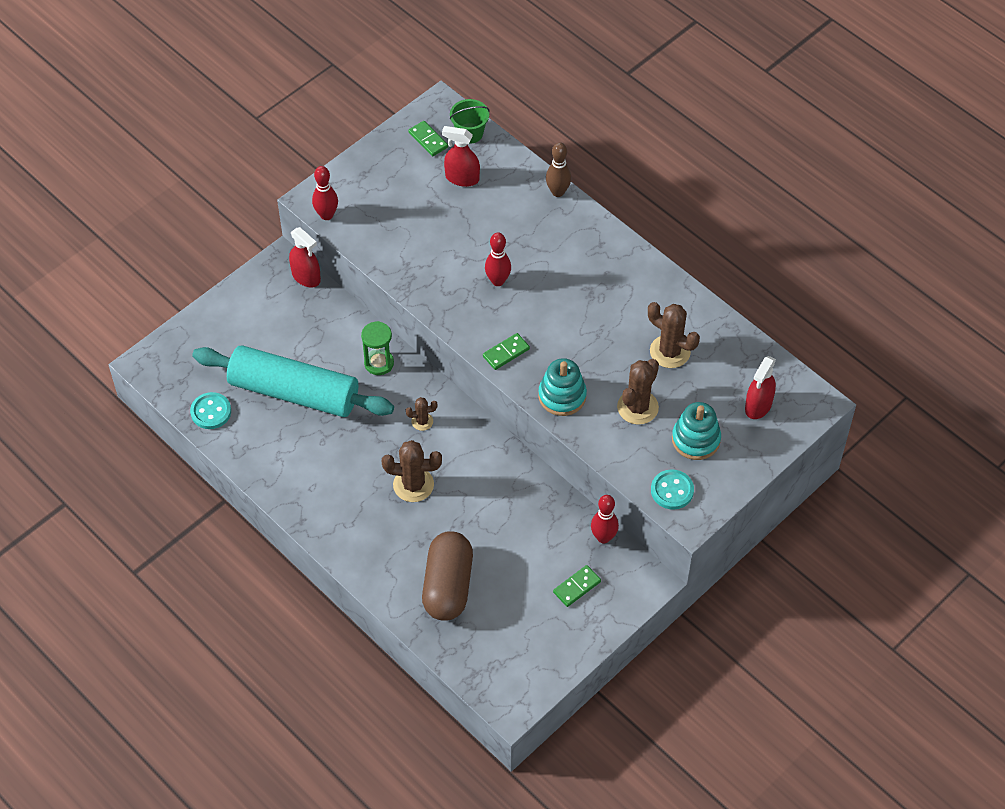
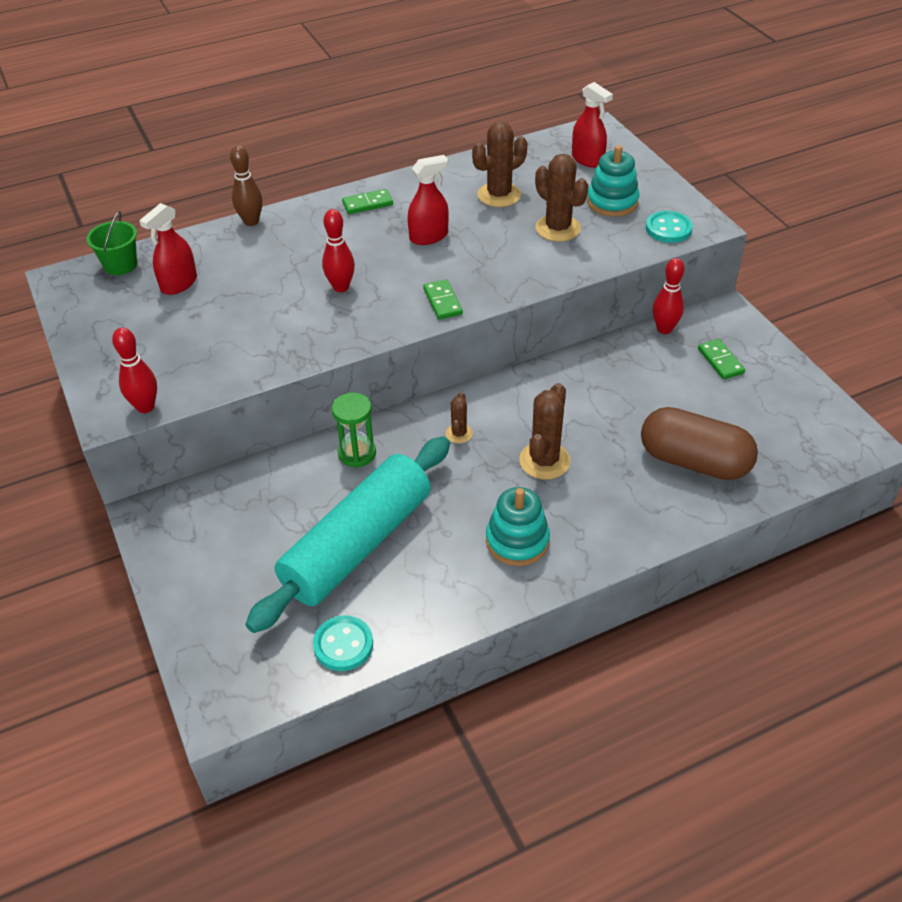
camera: 70 degrees left, 10 degrees down
red spray bottle [289,227,321,288] -> red spray bottle moved to [408,155,449,245]
green domino [409,121,448,156] -> green domino moved to [342,189,393,214]
turquoise stacking toy [539,358,587,416] -> turquoise stacking toy moved to [486,487,550,566]

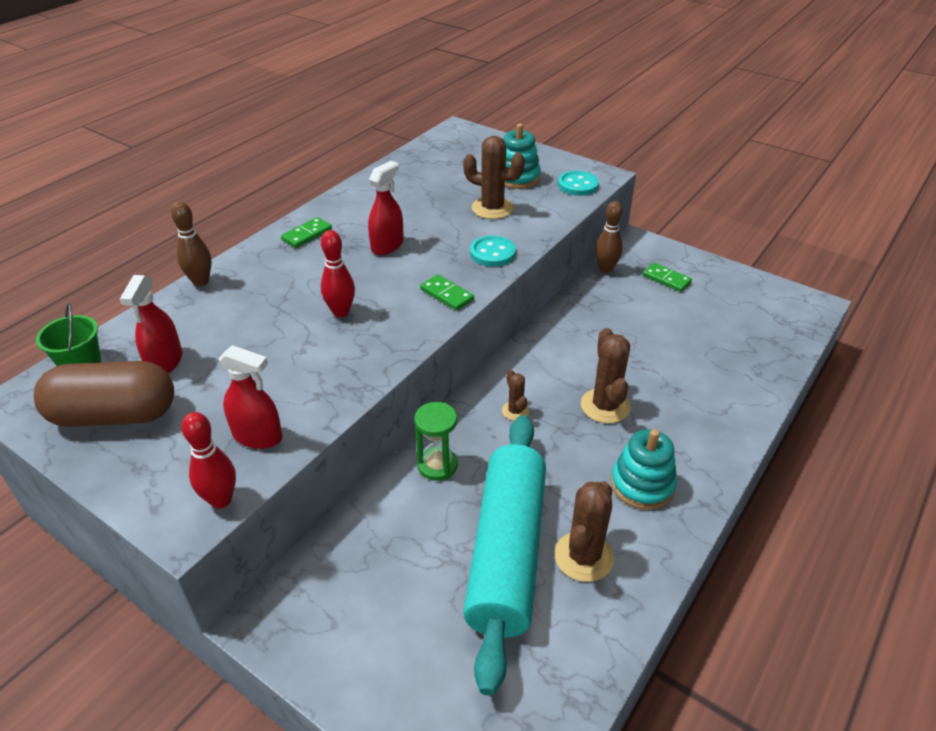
camera: 30 degrees left, 5 degrees down
turquoise button [313,616,373,671] -> turquoise button moved to [470,236,516,267]
brown cactus [472,121,527,207] -> brown cactus moved to [555,481,614,582]
red spray bottle [572,82,613,168] -> red spray bottle moved to [218,345,282,449]
brown capsule [641,407,758,480] -> brown capsule moved to [34,361,174,427]
red bowling pin [653,258,685,334] -> brown bowling pin [595,201,623,273]

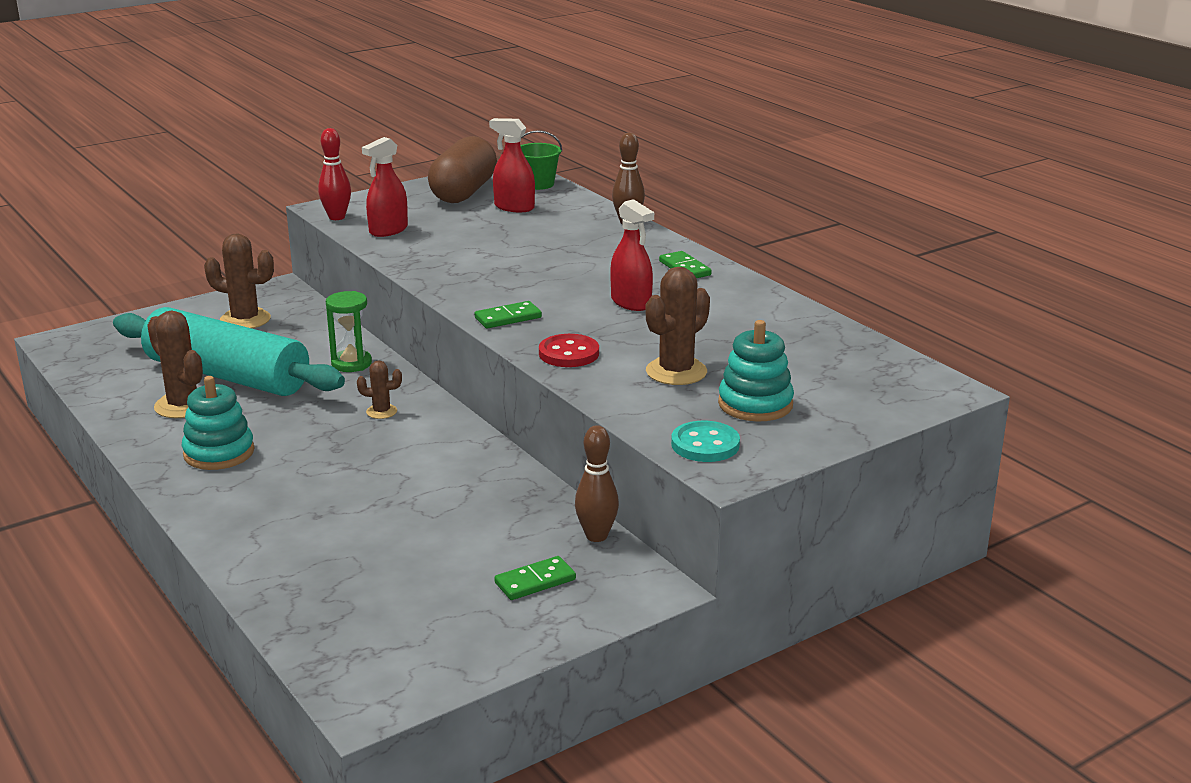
camera: 110 degrees right, 15 degrees down
red bowling pin [321,230,355,317] -> none
turquoise button [470,236,516,267] -> red button [539,334,599,367]
brown cactus [581,328,631,423] -> brown cactus moved to [204,233,274,329]

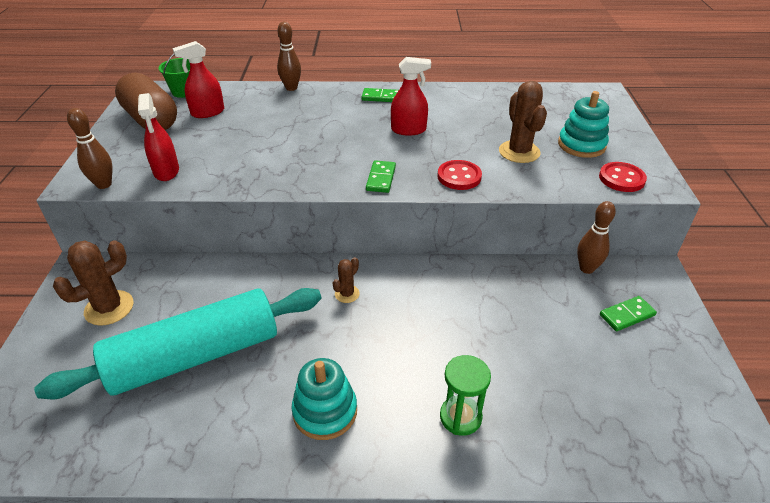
camera: 55 degrees left, 15 degrees up
brown cactus [147,311,203,418] -> none
red bowling pin [318,128,351,220] -> brown bowling pin [67,108,112,189]
green hourglass [326,291,372,372] -> green hourglass moved to [440,355,491,436]
green domino [495,556,576,600] -> green domino turned 60 degrees clockwise [600,296,657,331]
turquoise button [671,421,740,462] -> red button [599,162,647,192]

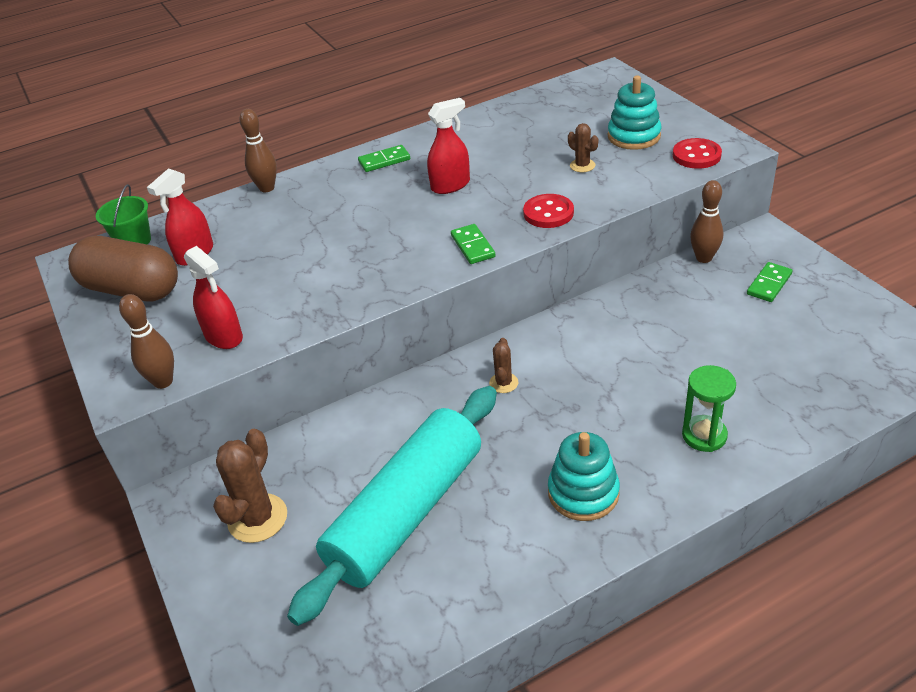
camera: 25 degrees left, 0 degrees up
brown cactus [499,81,547,163] -> brown cactus [568,123,598,172], size x0.54

